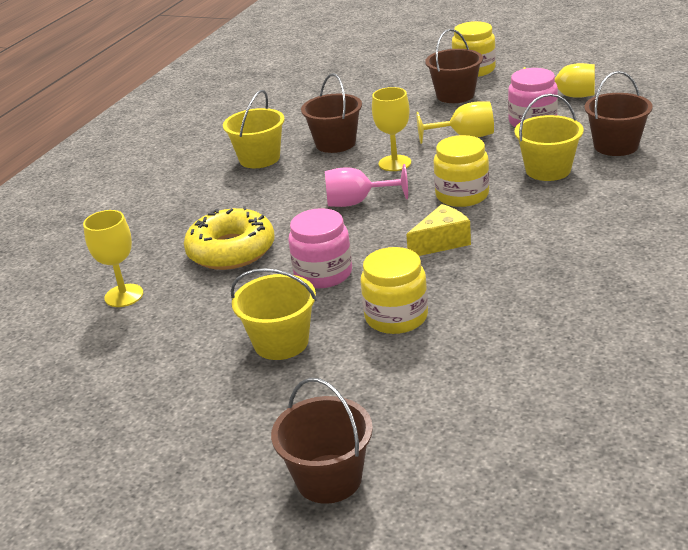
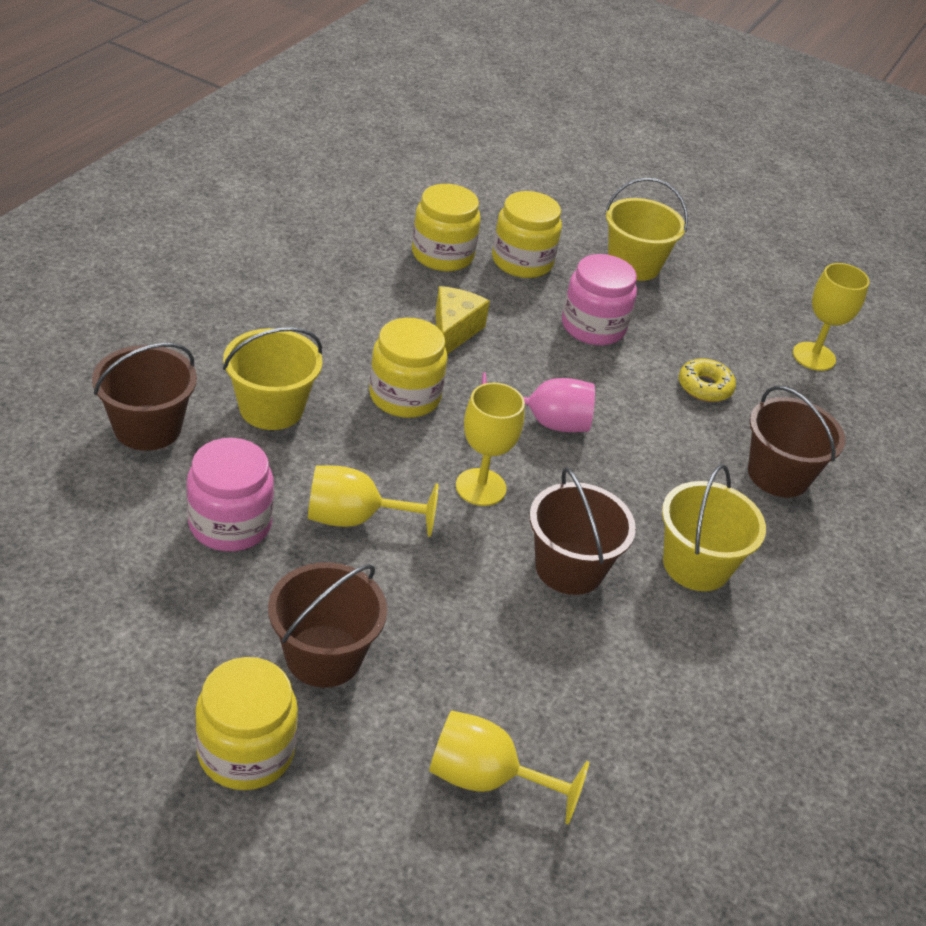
camera: 175 degrees right, 10 degrees up
yellow donut [184,206,275,270] -> yellow donut [679,359,736,402], size x0.52
brown bucket [271,378,373,504] -> brown bucket moved to [748,386,845,497]
yellow cheese [406,204,471,256] -> yellow cheese turned 135 degrees clockwise [435,286,490,354]
yellow goblet [524,63,595,98] -> yellow goblet moved to [429,711,589,824]
none -> yellow jar [412,184,481,271]

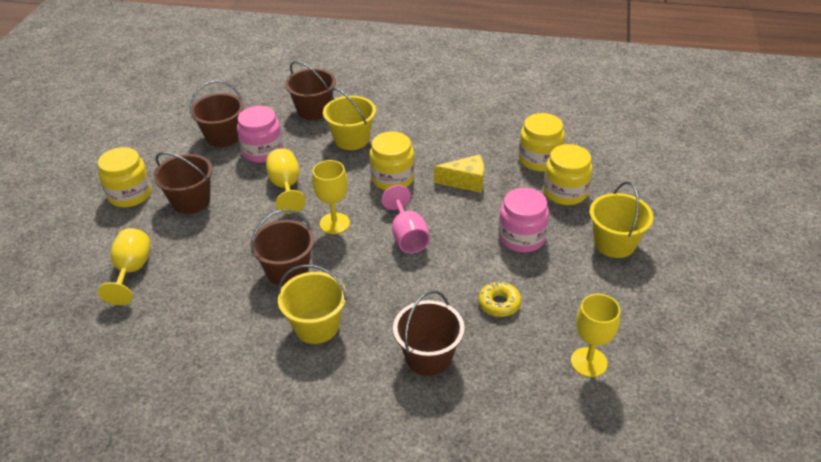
camera: 80 degrees right, 0 degrees up
none -> brown bucket [190,80,244,147]

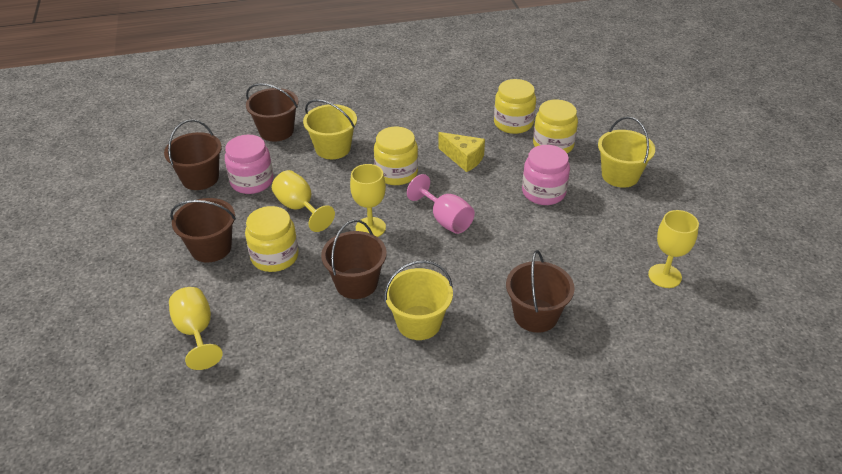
camera: 25 degrees left, 0 degrees up
yellow jar [98,147,152,207] -> yellow jar moved to [245,206,298,272]
yellow cheese [434,155,484,193] -> yellow cheese turned 60 degrees clockwise [438,132,485,172]
yellow donut [478,281,522,317] -> none

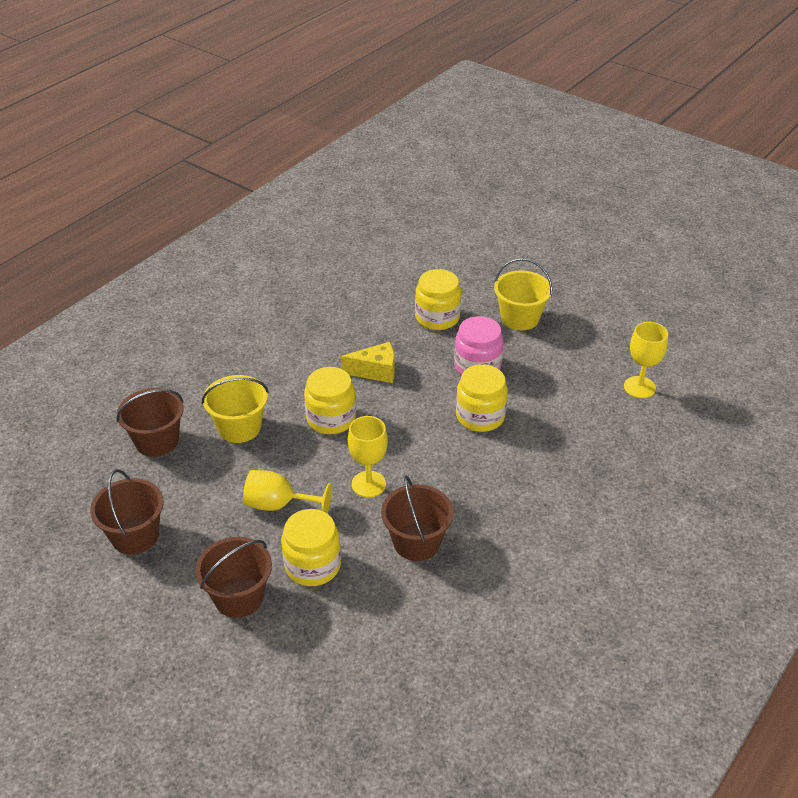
camera: 40 degrees left, 0 degrees up
yellow goblet [169,287,223,370] -> none
pink jar [225,135,273,194] -> none
yellow bucket [384,260,453,340] -> none
pink goblet [407,174,475,234] -> none
yellow jar [494,79,536,134] -> yellow jar moved to [456,364,508,432]
brown bucket [506,250,575,333] -> none

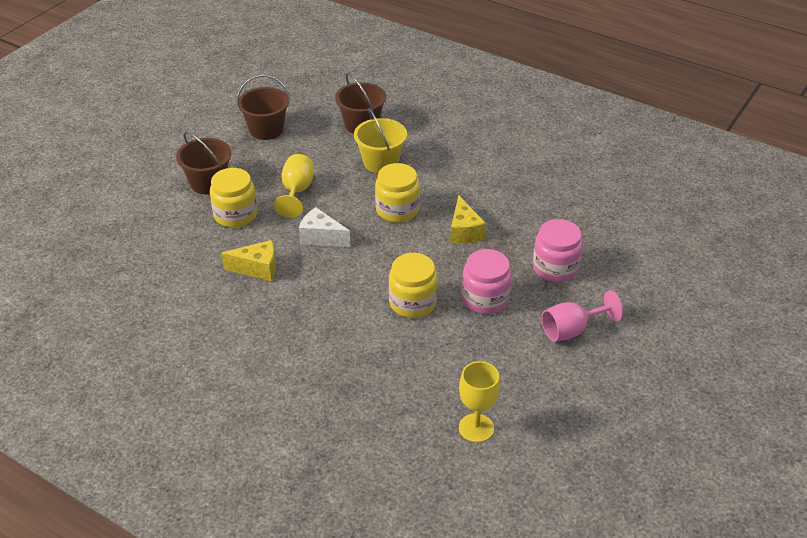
camera: 85 degrees right, 0 degrees up
yellow goblet [348,416,388,498] -> white cheese [299,207,351,247]
brown bucket [381,476,454,561] -> yellow cheese [221,240,276,281]
yellow jar [415,269,461,330] -> pink jar [533,219,583,282]
yellow bucket [494,258,552,330] -> pink goblet [542,290,623,342]

